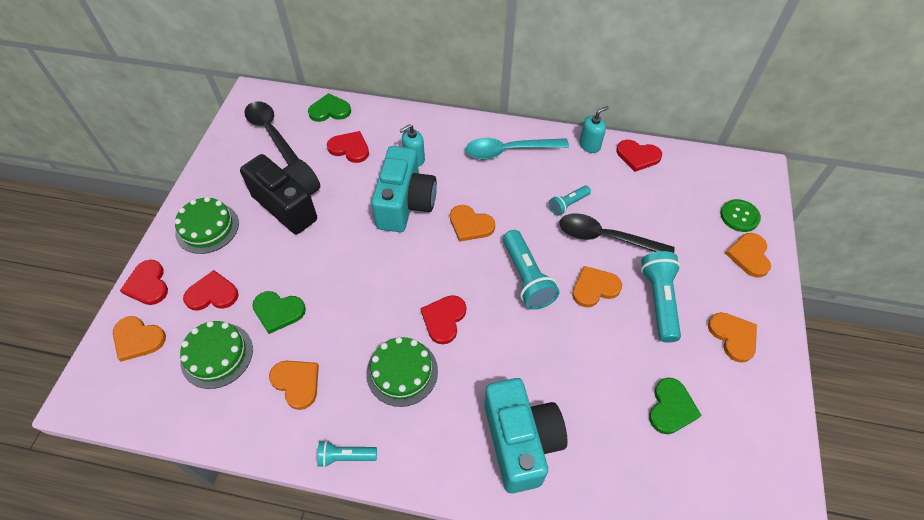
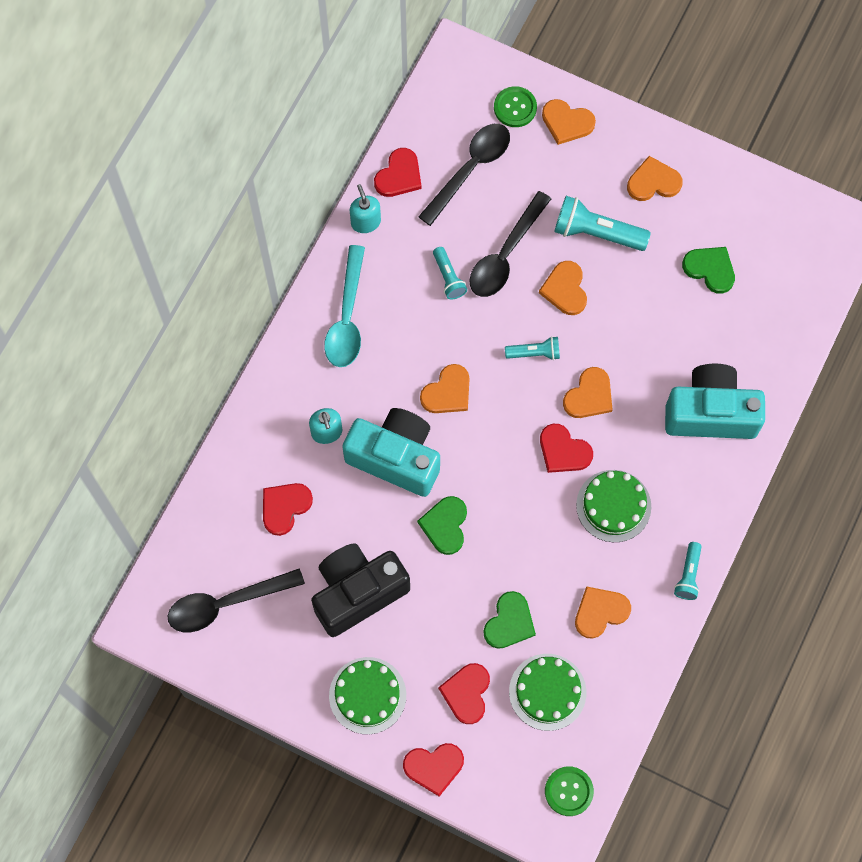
camera: 75 degrees left, 15 degrees up
orange heart [113,316,166,362] -> orange heart moved to [563,367,613,418]
green heart [308,93,351,122] -> green heart moved to [417,496,467,555]
turquoise flashlight [503,230,559,310] -> turquoise flashlight [505,336,560,360], size x0.58
none -> black spoon [418,124,510,226]
none -> green button [545,766,594,816]

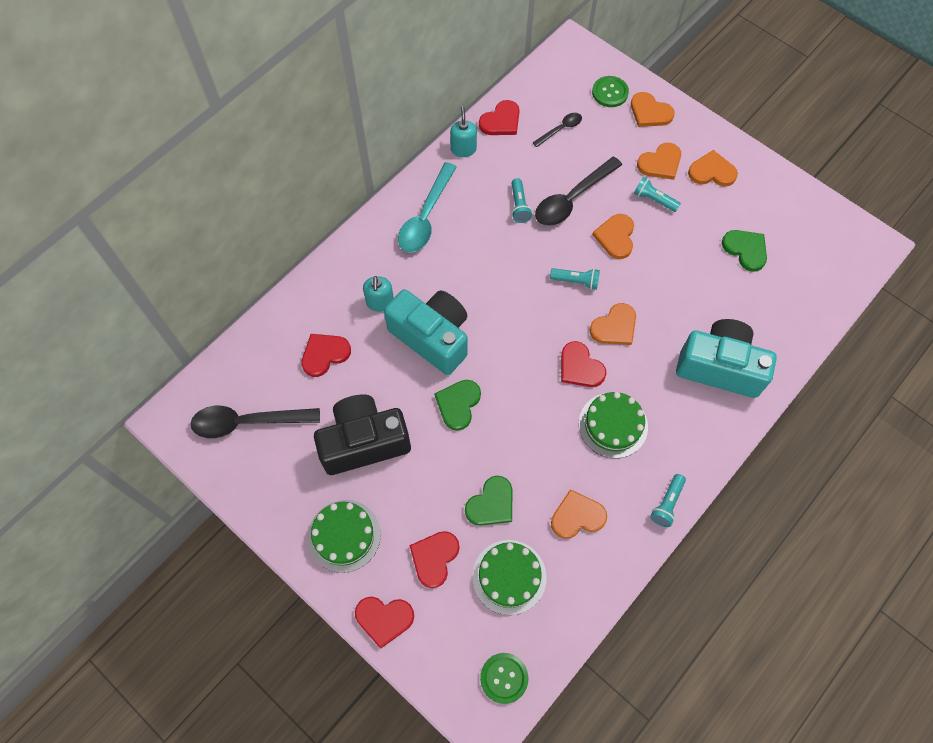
camera: 15 degrees right, 5 degrees down
black spoon [418,124,510,226] -> black spoon [533,113,582,147], size x0.54
orange heart [420,364,470,413] -> orange heart moved to [637,143,681,180]
turquoise flashlight [554,196,651,251] -> turquoise flashlight [634,177,681,212], size x0.58

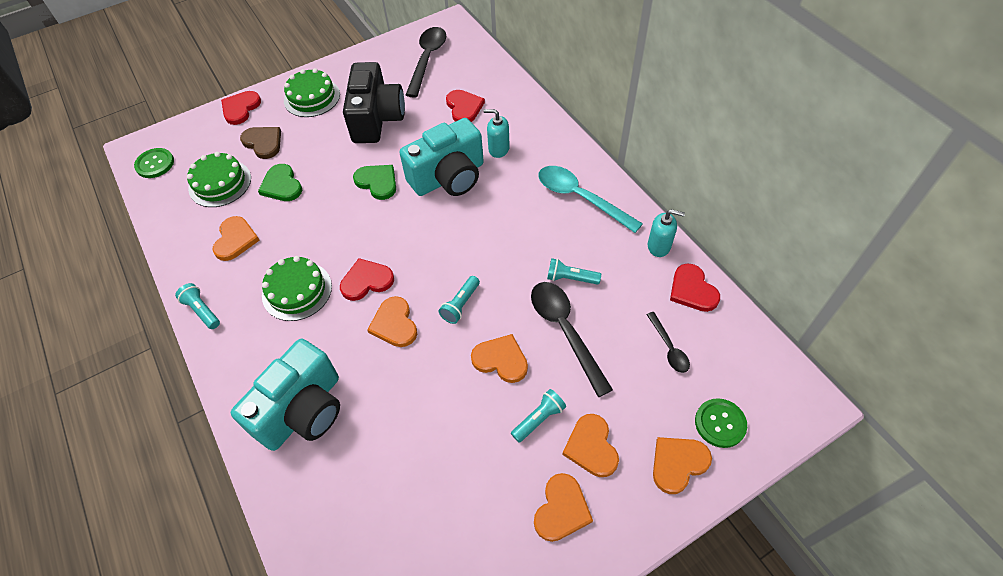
camera: 110 degrees right, 10 degrees down
red heart [409,531,459,588] -> brown heart [240,127,281,159]
green heart [722,230,767,272] -> none

